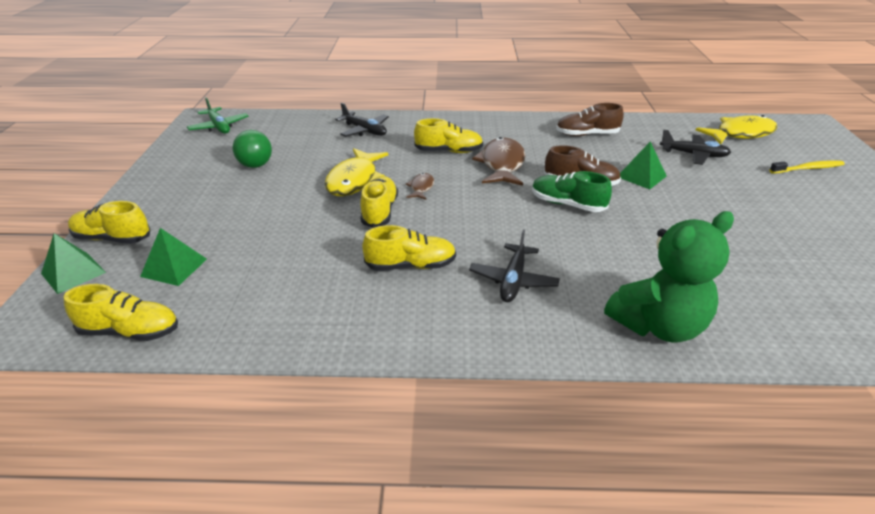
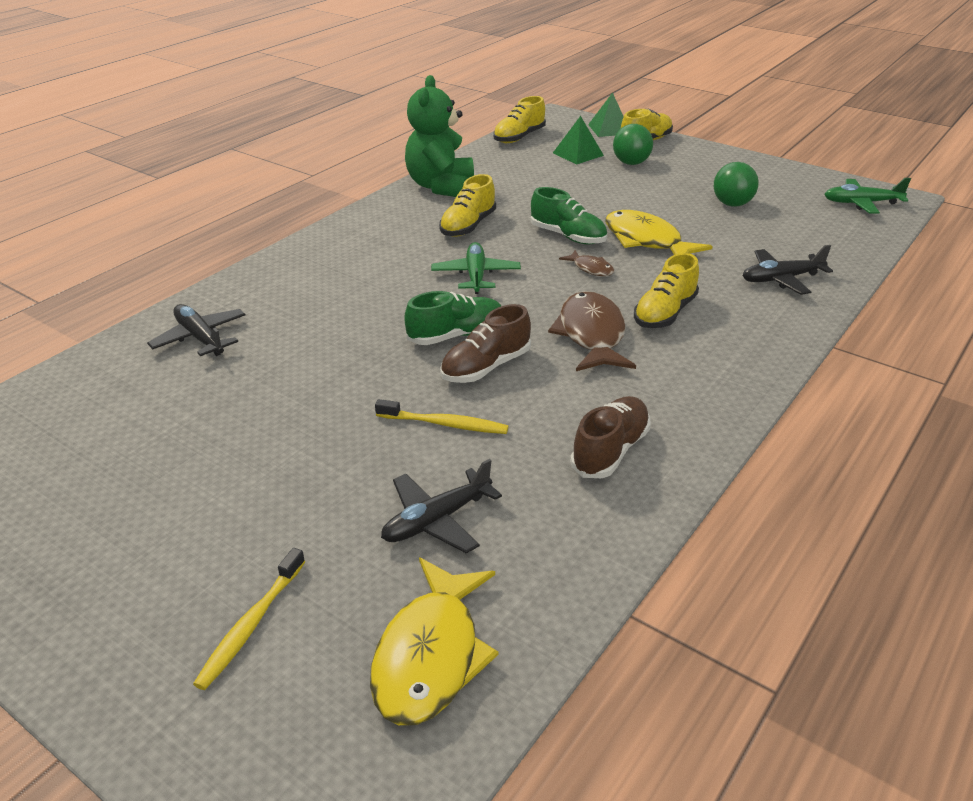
camera: 125 degrees right, 0 degrees up
yellow shoe [360,176,398,228] -> green shoe [531,187,607,244]
black plane [469,230,560,302] -> black plane moved to [147,304,246,356]
brown fish [472,137,526,186] -> brown fish turned 135 degrees counterclockwise [548,291,636,371]
green teddy bear [604,211,734,343] -> green teddy bear moved to [405,75,474,197]
green pyramid [620,141,667,189] -> yellow toothbrush [375,399,509,434]
none -> green plane [431,242,521,294]
none -> green ball [613,124,653,165]

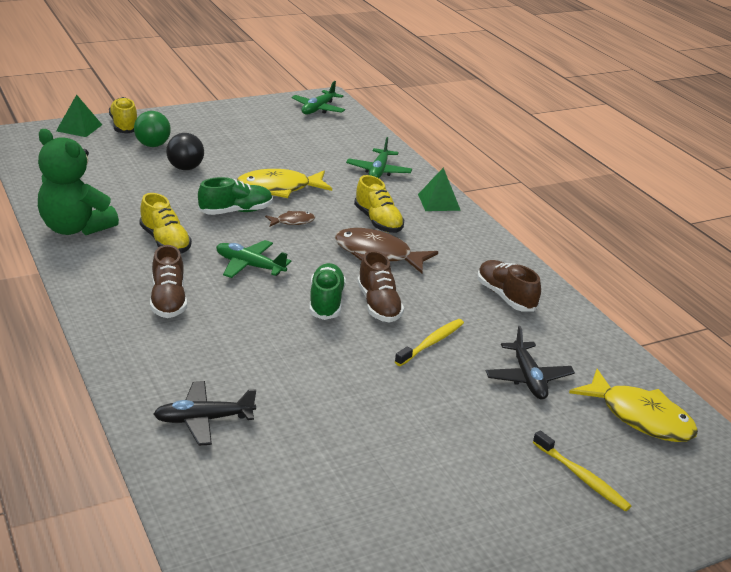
camera: 65 degrees left, 5 degrees down
yellow shoe [493,96,546,143] -> none
green pyramid [553,116,604,164] -> green pyramid moved to [418,168,461,211]
green ball [714,162,759,207] -> none
black plane [743,245,833,295] -> green plane [346,137,412,178]
none -> brown shoe [150,245,187,318]
none -> black ball [166,133,204,170]

